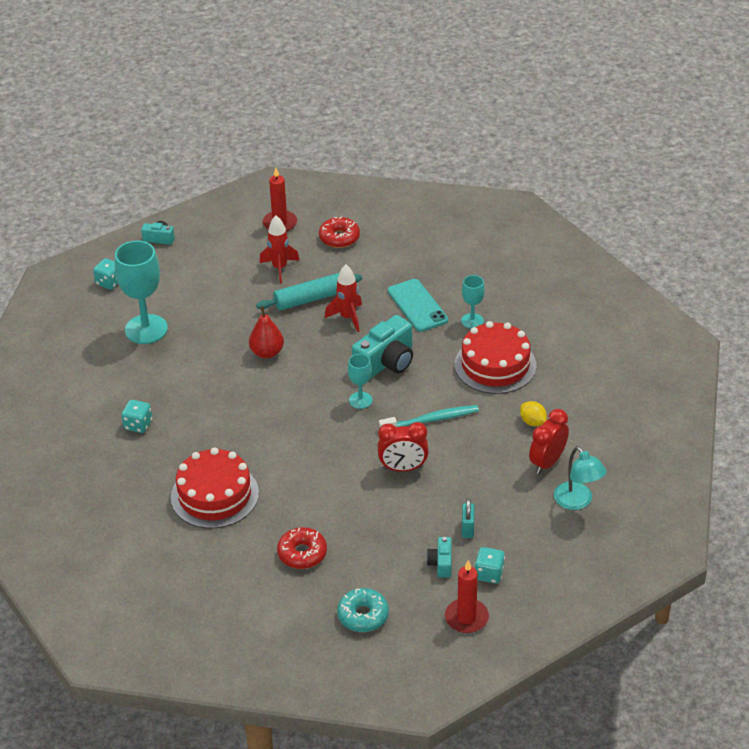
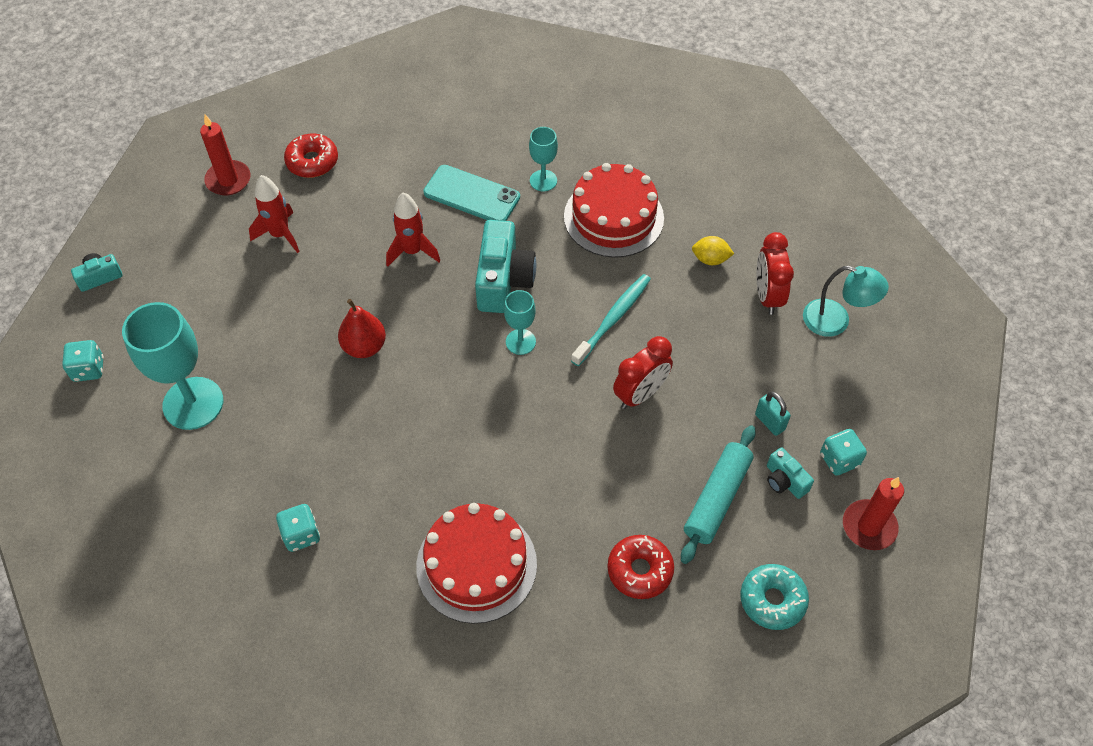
camera: 40 degrees left, 15 degrees up
turquoise rolling pin [256,273,362,311] -> turquoise rolling pin moved to [681,425,756,564]

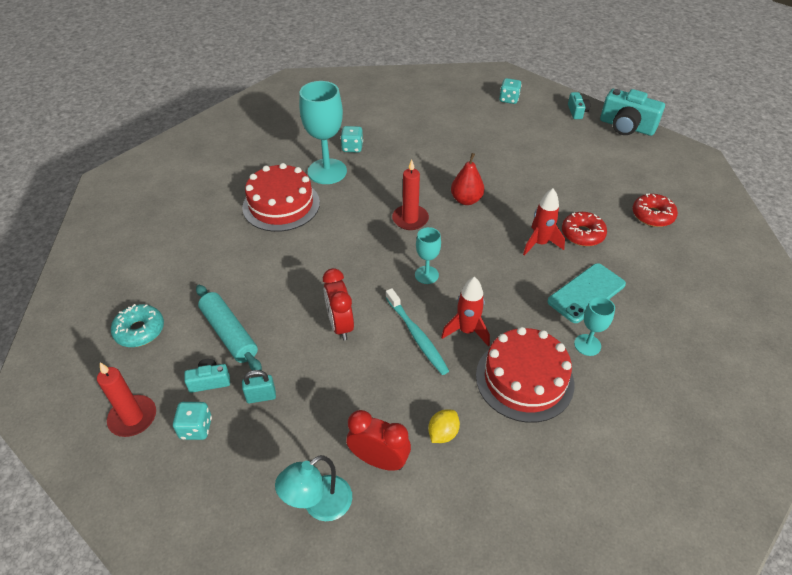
camera: 115 degrees right, 10 degrees down
turquoise goblet [122,302,223,430] -> turquoise goblet moved to [299,81,347,184]
red candle [200,115,251,196] -> red candle moved to [392,160,429,230]
red rocket [249,175,300,253] -> red rocket moved to [441,277,490,346]
turquoise camera [475,220,536,313] -> turquoise camera moved to [600,89,665,136]
red donut [607,535,674,599] -> red donut moved to [562,212,607,246]

